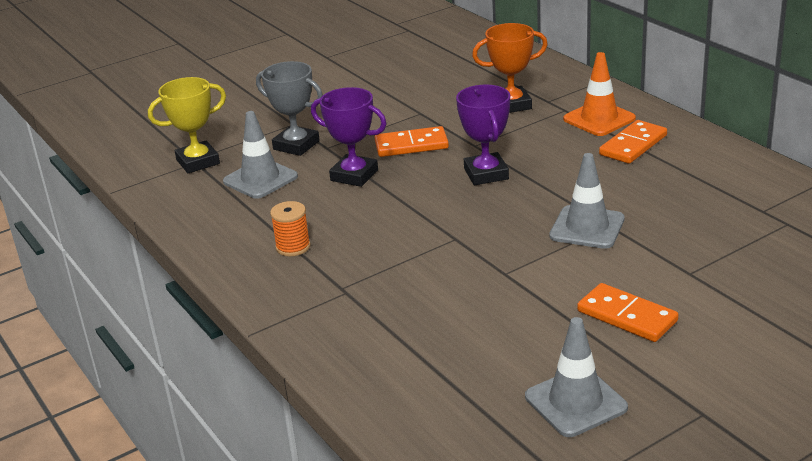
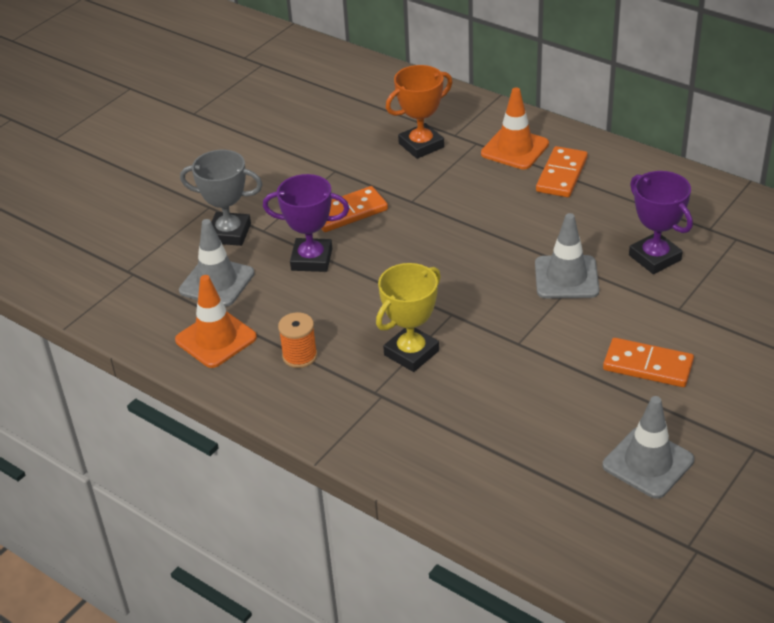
camera: 20 degrees left, 10 degrees up
yellow trophy [148,77,226,173] -> yellow trophy moved to [376,263,441,372]
purple trophy [456,85,510,185] -> purple trophy moved to [629,171,693,274]
none -> orange traffic cone [175,275,257,368]

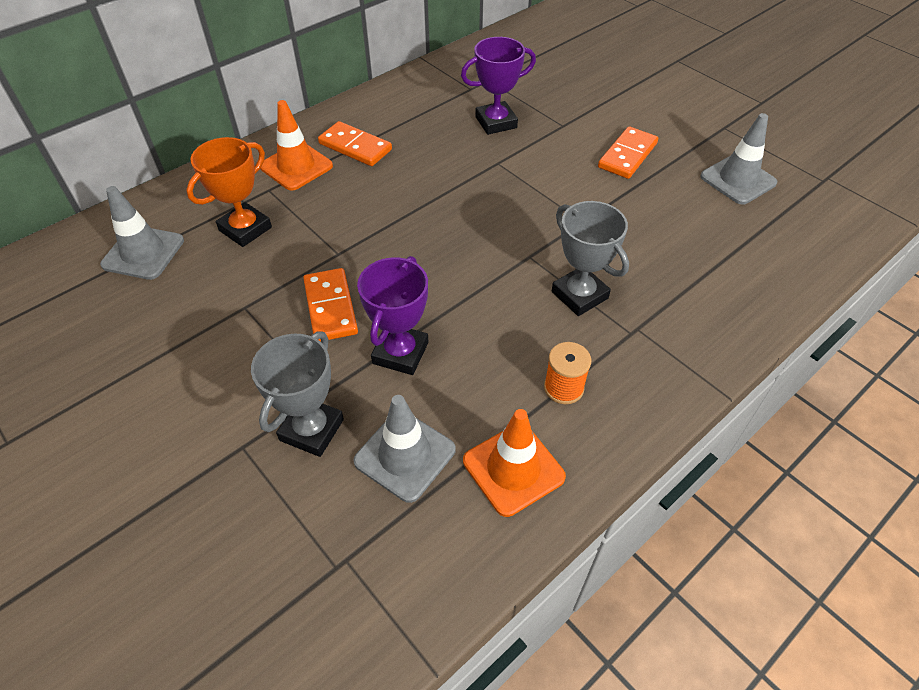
camera: 80 degrees left, 10 degrees up
yellow trophy [376,263,441,372] -> grey trophy [552,201,629,316]
orange trophy [386,65,452,159] -> orange trophy turned 60 degrees clockwise [186,137,272,247]
grey traffic cone [535,213,599,299] -> grey traffic cone moved to [100,186,184,280]

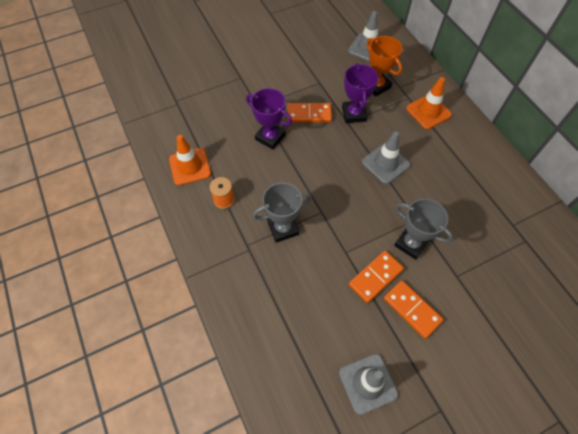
camera: 105 degrees right, 10 degrees up
grey trophy [251,331,344,457] -> grey trophy moved to [394,198,453,260]
orange domino [318,121,392,166] -> orange domino moved to [349,251,404,303]
grey traffic cone [353,395,456,503] -> grey traffic cone moved to [362,132,410,184]
purple trophy [461,37,536,135] -> purple trophy moved to [342,63,379,123]

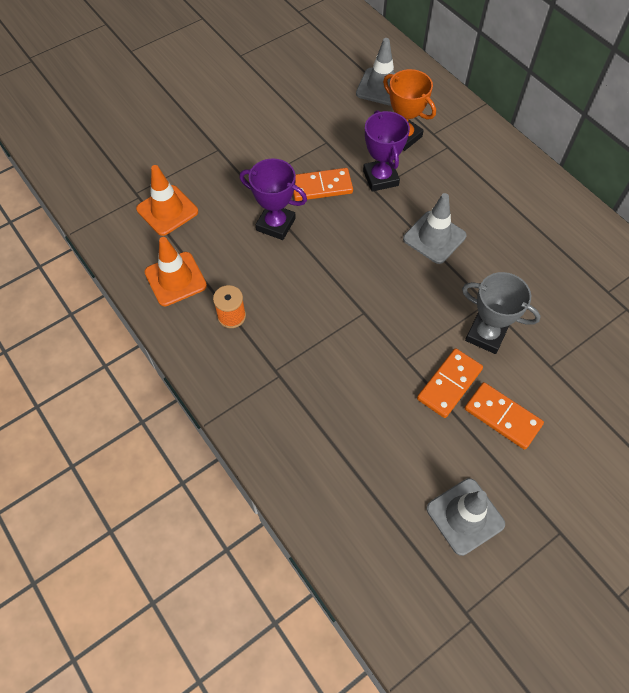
camera: 10 degrees left, 0 degrees up
grey trophy [253,182,312,243] -> none
orange traffic cone [406,77,452,129] -> orange traffic cone moved to [136,165,198,236]

